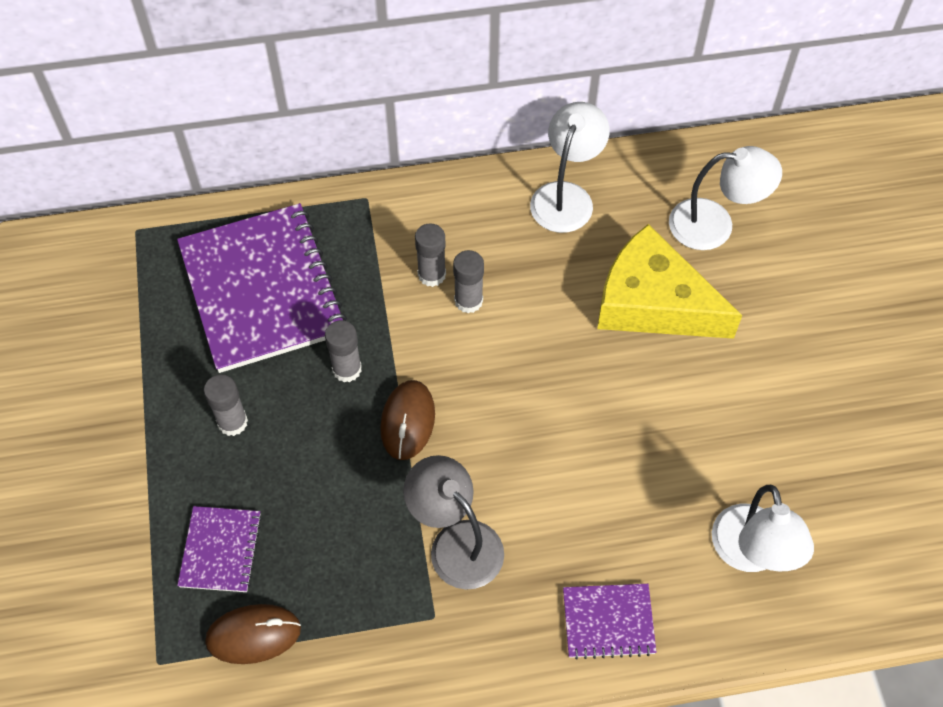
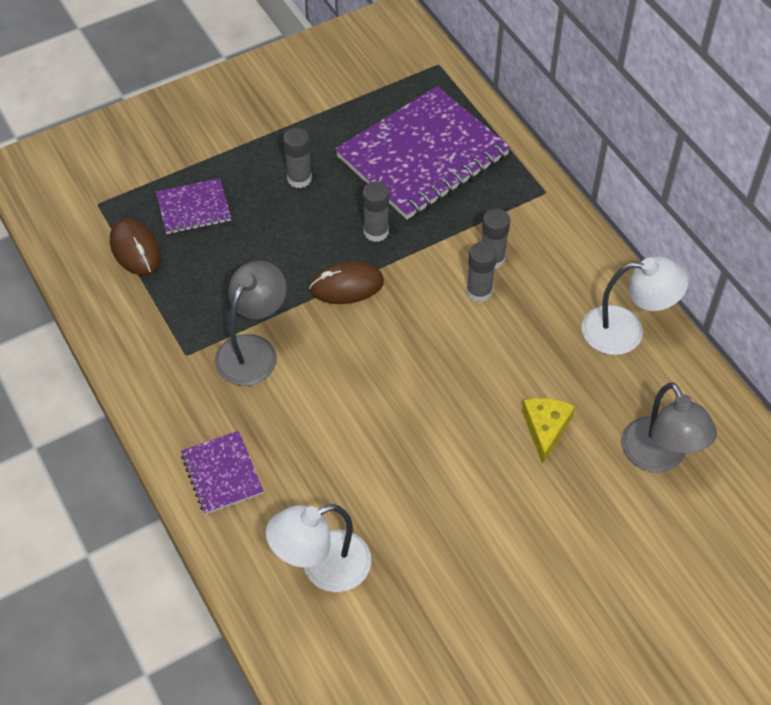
camera: 70 degrees right, 5 degrees down
yellow cheese [597,224,742,339] -> yellow cheese [522,398,575,464], size x0.49
white lamp [669,146,782,250] -> grey lamp [621,383,717,473]

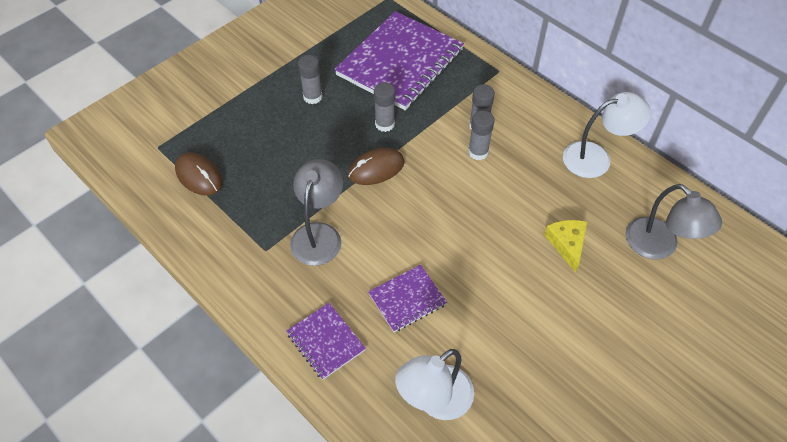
camera: 15 degrees left, 0 degrees up
purple notebook [156,178,231,234] -> purple notebook moved to [368,265,447,332]

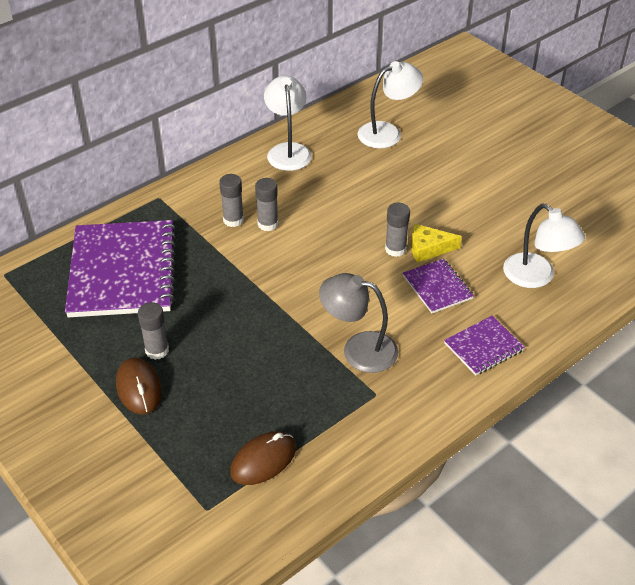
camera: 85 degrees left, 10 degrees down
purple notebook [334,11,464,110] -> purple notebook turned 45 degrees clockwise [65,220,177,317]
brown mouse [348,148,405,185] -> brown mouse moved to [116,357,161,415]
grey glue stick [374,82,395,132] -> grey glue stick moved to [385,203,410,257]
yellow cheese [544,220,587,273] -> yellow cheese moved to [411,224,462,263]
grey lamp [625,184,722,259] -> white lamp [358,61,423,148]

